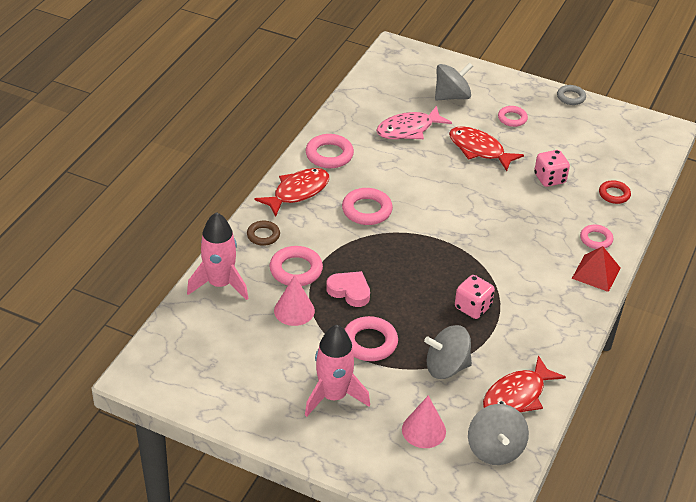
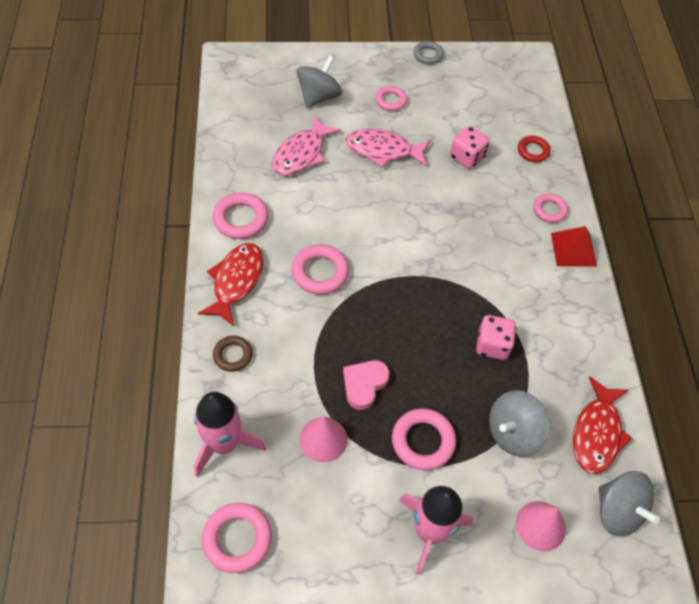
camera: 30 degrees left, 15 degrees up
pink ring [270,246,323,286] -> pink ring moved to [202,503,272,573]
pink heart [326,271,370,307] -> pink heart turned 60 degrees counterclockwise [343,360,390,410]
red fish [449,126,524,171] -> pink fish [345,129,431,168]

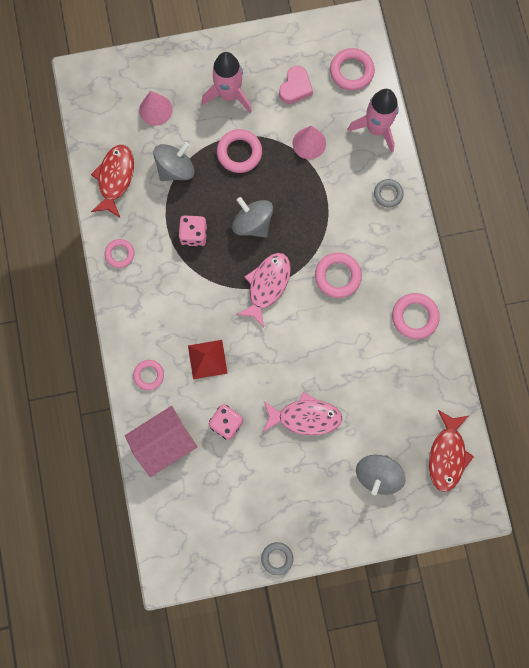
camera: 175 degrees right, 20 degrees up
red fish [198,243,264,326] -> red fish moved to [429,410,474,492]
brown ring [213,336,253,372] -> grey ring [374,179,404,208]
pink fish [272,115,341,176] -> pink fish moved to [236,253,291,328]
pink heart [343,360,390,410] -> pink heart moved to [279,65,313,104]
pink ring [376,86,407,111] -> pink ring moved to [104,239,135,268]
red ring [518,136,551,162] -> pink house [125,406,197,477]
red pyramid [551,226,597,267] -> red pyramid moved to [188,340,228,379]
grey spinning top [598,471,660,536] -> grey spinning top moved to [232,197,273,237]

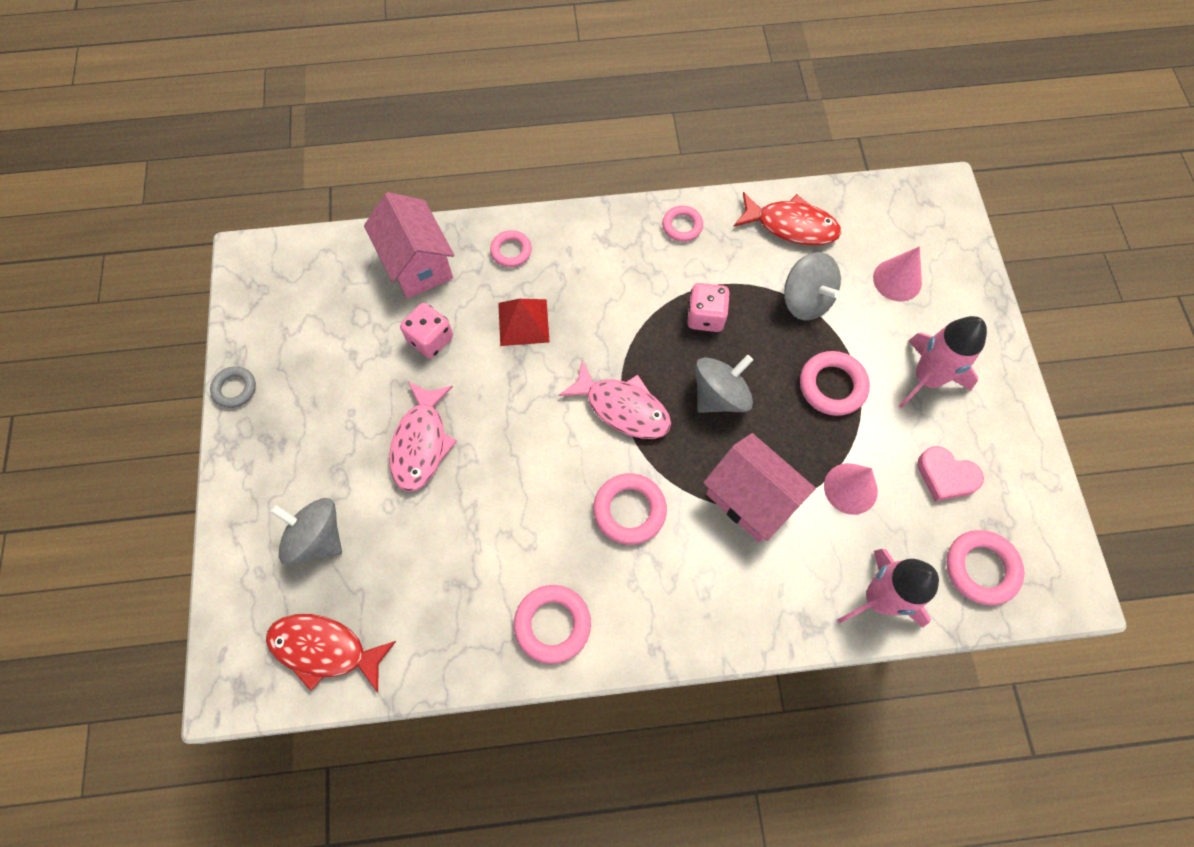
camera: 95 degrees right, 10 degrees down
grey ring [374,179,404,208] -> none
none -> pink house [703,433,816,543]

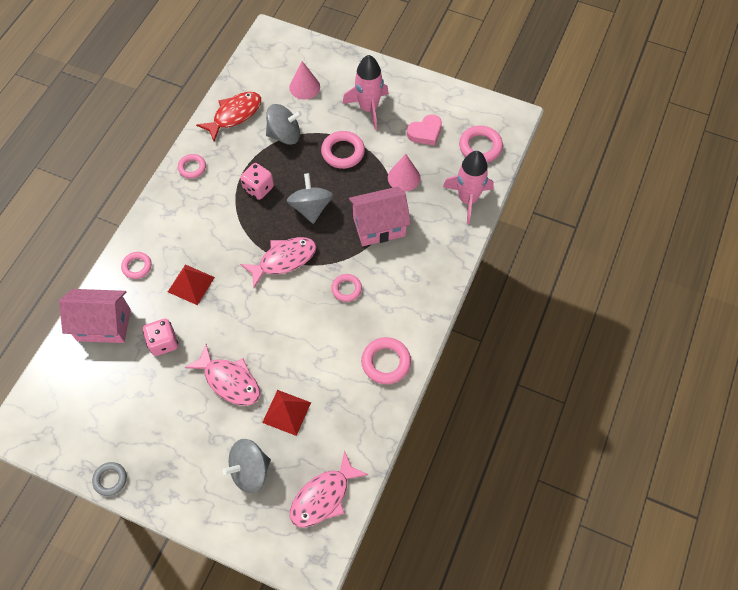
camera: 60 degrees left, 5 degrees down
red fish [266,614,396,692] -> pink fish [290,450,368,528]
pink ring [593,473,667,545] -> pink ring [331,274,362,302], size x0.64
none -> red pyramid [262,390,311,436]

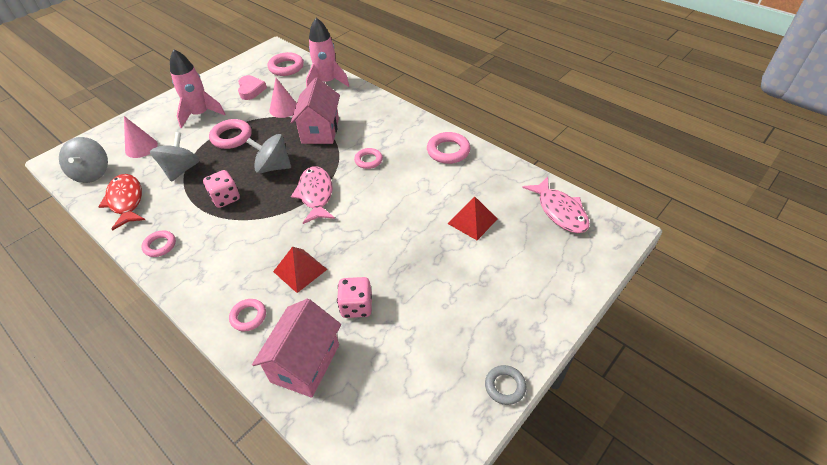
camera: 70 degrees left, 15 degrees down
pink fish [184,344,260,406] -> none
grey spinning top [222,439,271,493] -> grey spinning top moved to [59,137,108,183]

